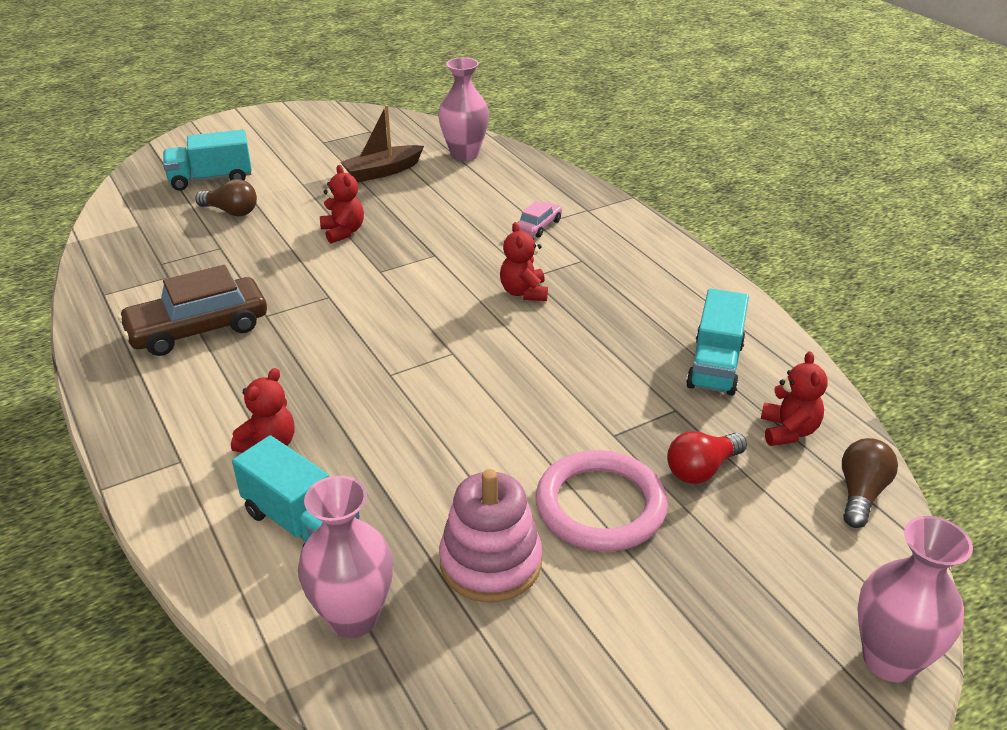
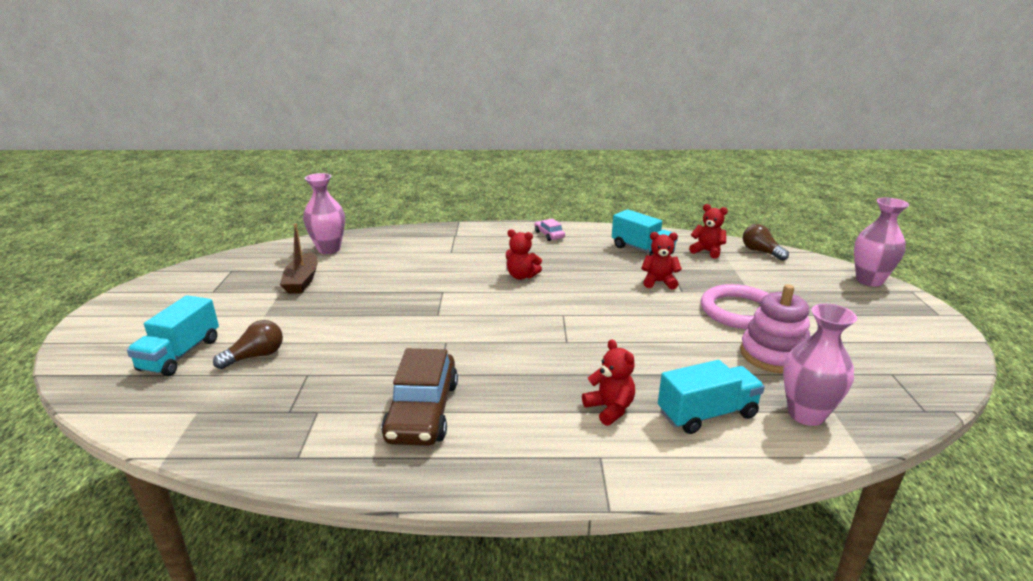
camera: 60 degrees left, 10 degrees down
red teddy bear [320,165,364,244] -> red teddy bear moved to [641,232,682,289]
pink car [518,201,562,238] -> pink car moved to [534,219,565,241]
red light bulb [667,431,747,484] -> none

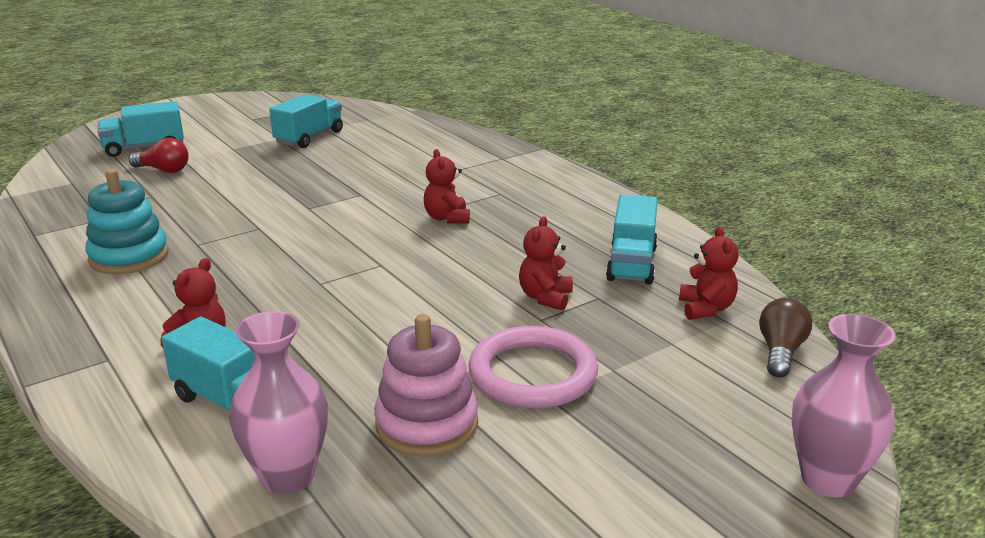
camera: 55 degrees right, 0 degrees up
brown light bulb [213,320,283,369] -> red light bulb [129,138,188,173]
brown boat [280,223,318,294] -> turquoise truck [269,94,343,148]
pink vase [303,173,345,254] -> none
brown car [381,348,458,446] -> turquoise stacking toy [85,169,169,274]
pink car [534,219,565,241] -> none
red teddy bear [641,232,682,289] -> red teddy bear turned 135 degrees counterclockwise [519,216,573,311]

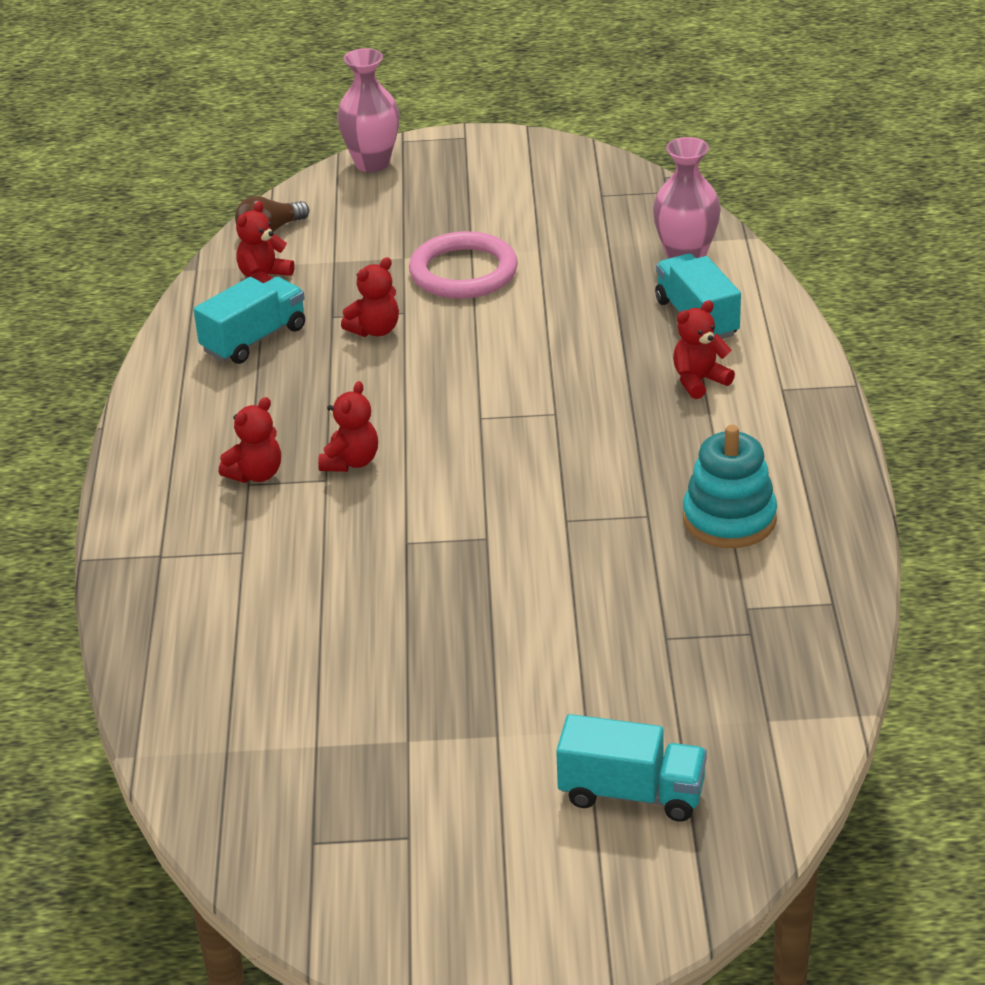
camera: 145 degrees left, 10 degrees up
red light bulb [129,138,188,173] -> none
turquoise truck [269,94,343,148] -> none
pink stacking toy [374,314,478,457] -> none
none -> red teddy bear [219,397,281,483]

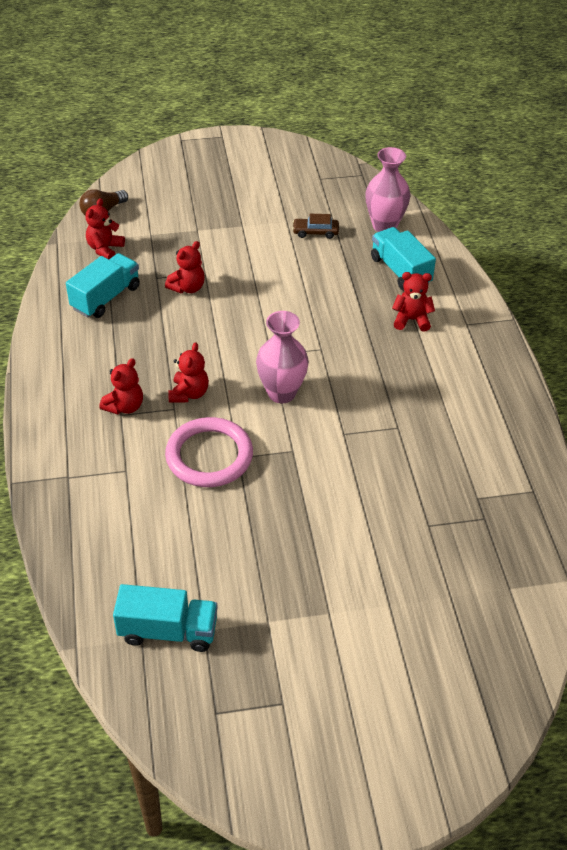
camera: 10 degrees left, 10 degrees up
pink vase [337,48,400,172] -> pink vase moved to [256,311,309,403]
pink ring [409,231,518,299] -> pink ring moved to [165,417,253,487]
turquoise truck [556,714,707,822] -> turquoise truck moved to [113,584,218,652]
red teddy bear [673,300,735,399] -> red teddy bear turned 45 degrees clockwise [392,272,435,332]
turquoise stacking toy [683,425,777,548] -> none
none -> brown car [292,214,339,239]

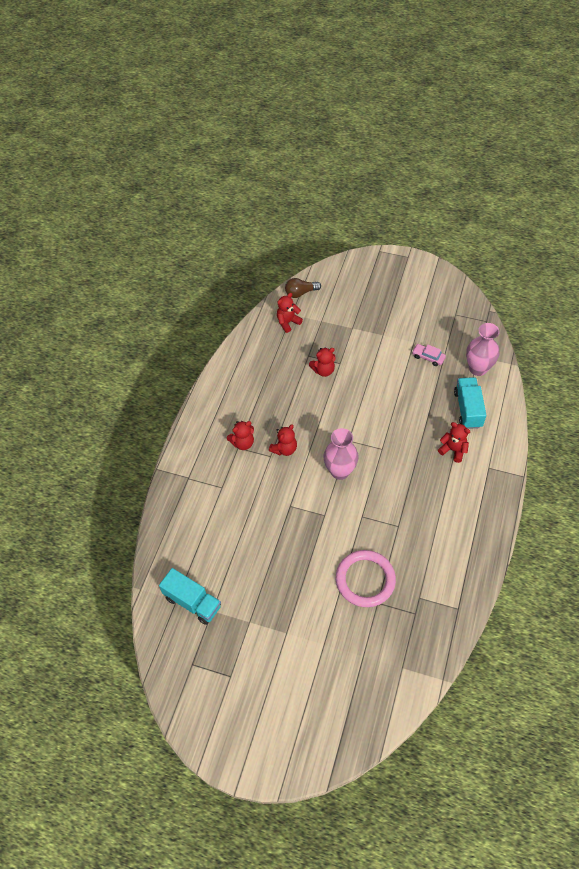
camera: 30 degrees right, 10 degrees up
turquoise truck [66,253,140,318] -> none
pink ring [165,417,253,487] -> pink ring moved to [336,550,396,607]
brown car [292,214,339,239] -> pink car [412,344,446,366]

